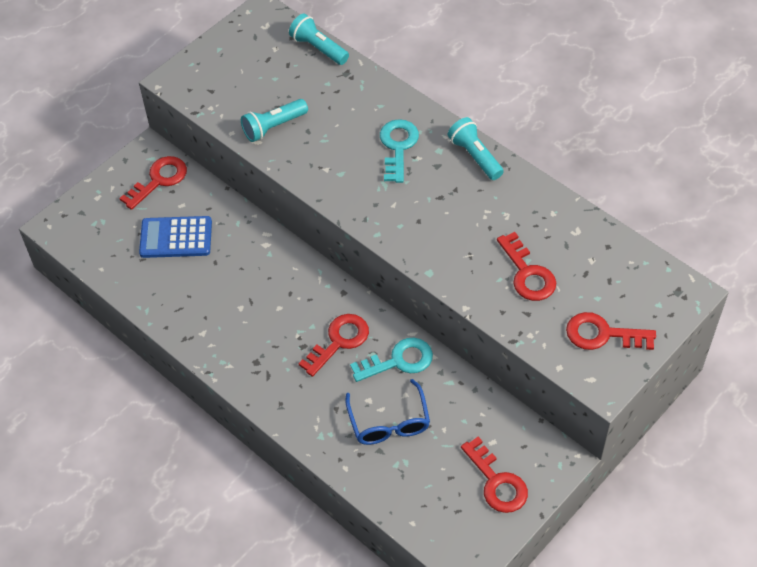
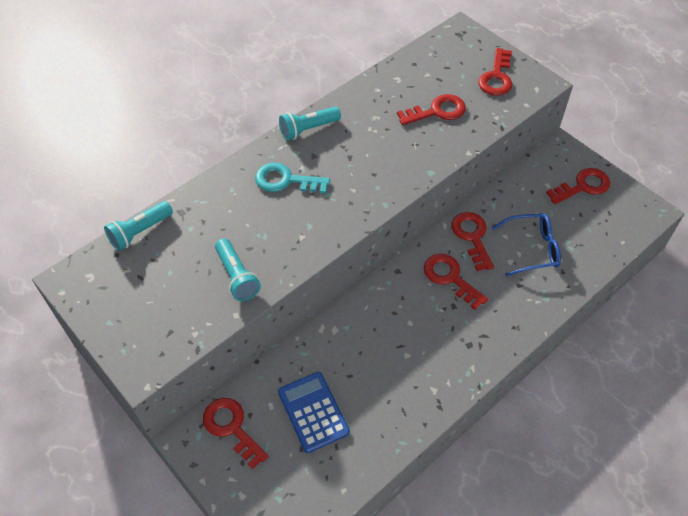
camera: 85 degrees left, 0 degrees up
blue calculator [139,216,212,258] -> blue calculator turned 150 degrees clockwise [278,372,350,453]
turquoise key [350,338,433,382] -> red key [451,212,494,271]

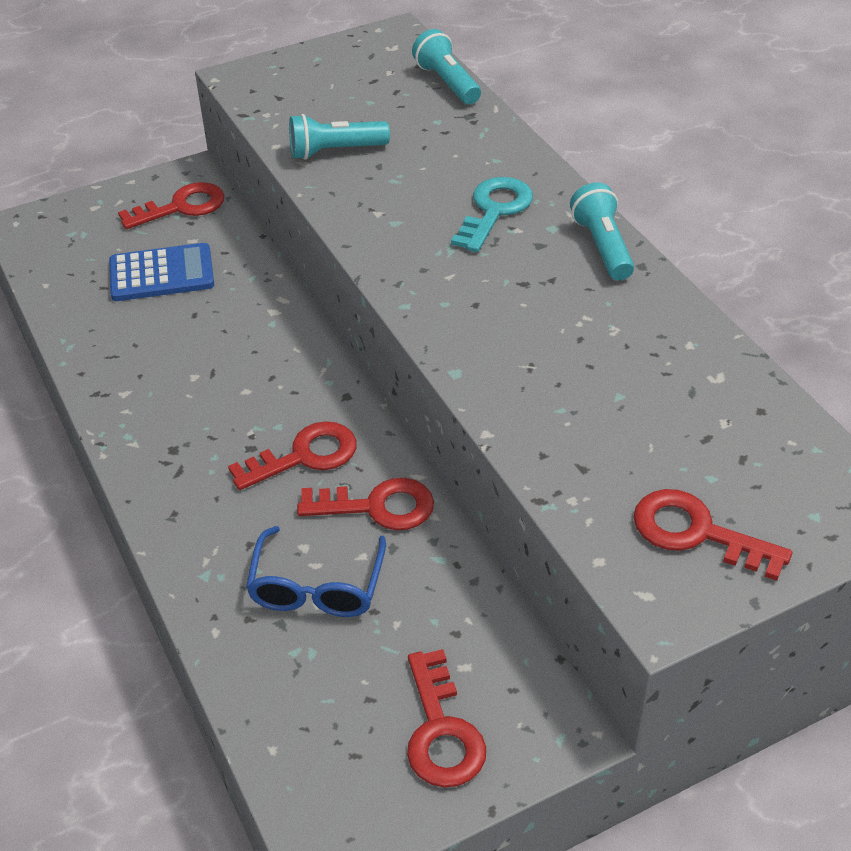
camera: 105 degrees right, 10 degrees down
red key [397,94,466,125] -> none

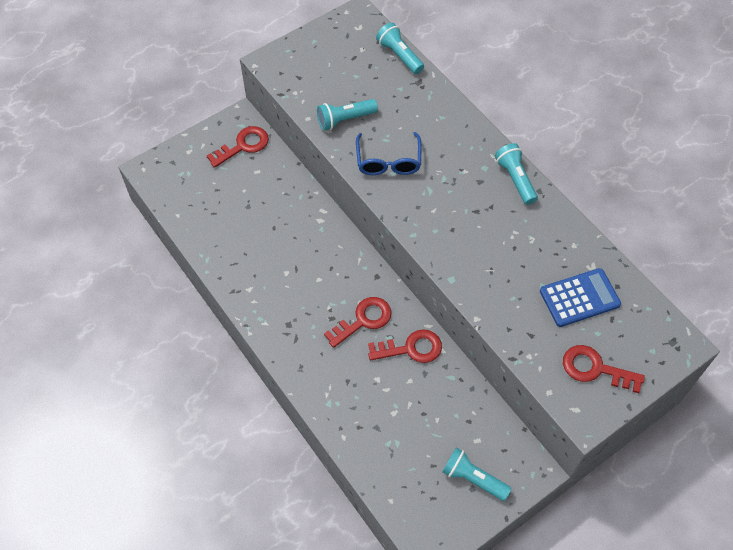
camera: 10 degrees left, 15 degrees up
blue calculator [109,243,214,301] -> blue calculator moved to [540,268,621,327]
blue glasses [246,526,386,617] -> blue glasses moved to [356,132,421,175]
red key [407,649,486,788] -> turquoise flashlight [442,448,512,501]
turquoise key [451,177,533,252] -> none

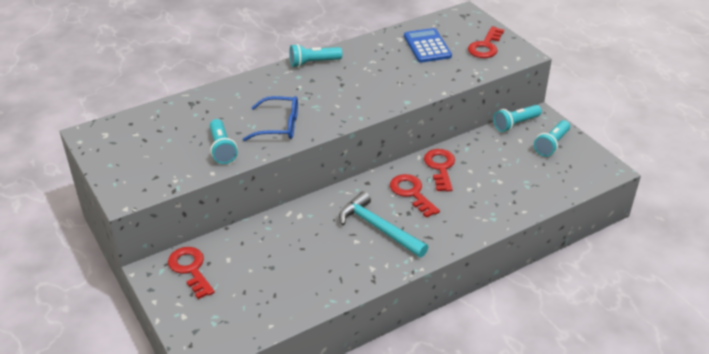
camera: 85 degrees left, 20 degrees down
turquoise flashlight [376,23,424,74] -> turquoise flashlight moved to [493,105,542,132]
none -> turquoise hammer [339,191,428,257]

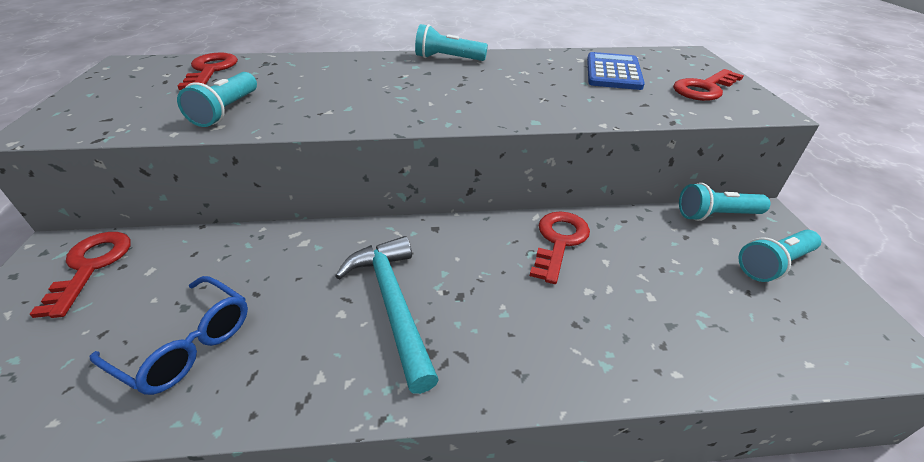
camera: 25 degrees right, 0 degrees up
blue glasses [243,96,298,141] -> blue glasses moved to [90,276,248,395]
red key [390,174,440,218] -> red key moved to [178,53,238,90]

